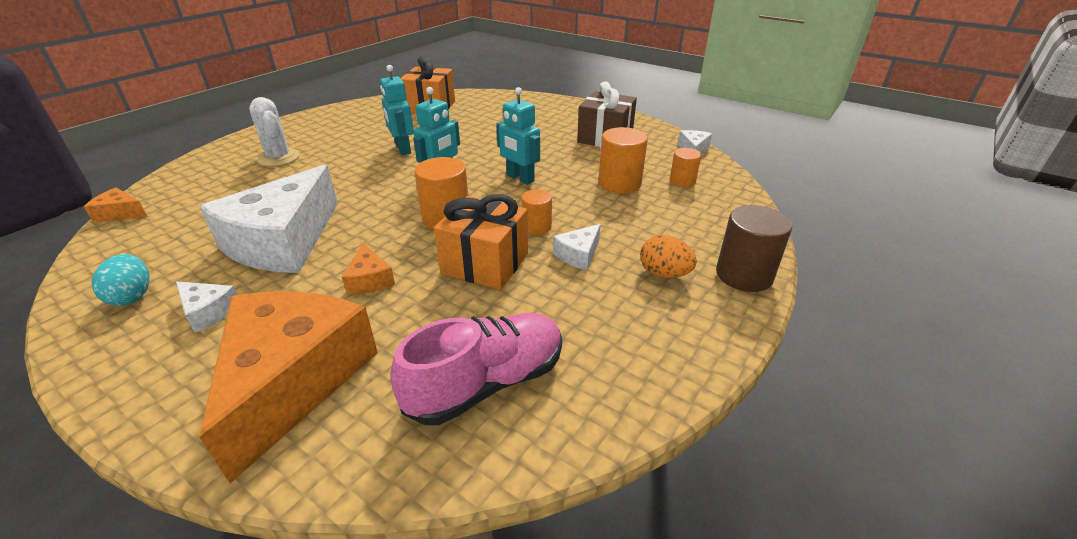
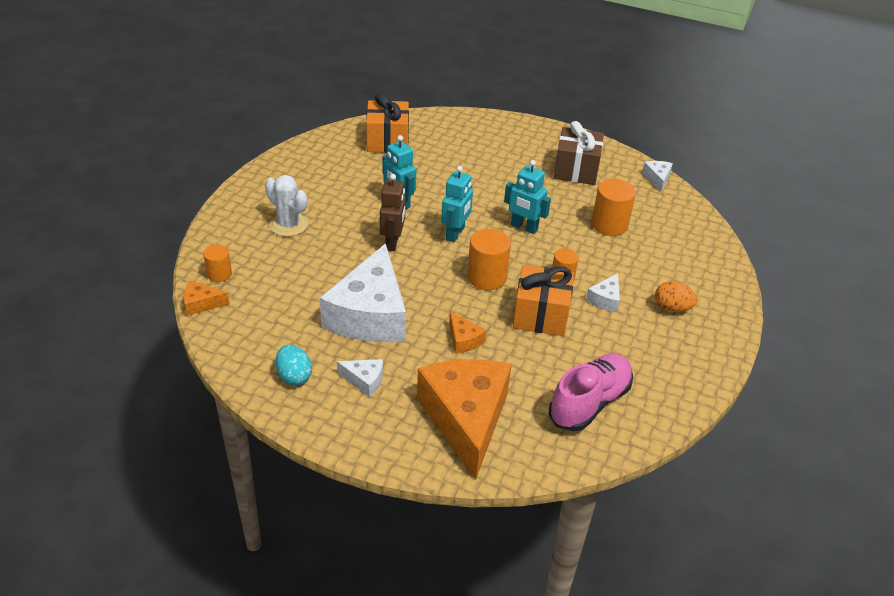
camera: 15 degrees left, 5 degrees up
orange cylinder [670,148,701,187] -> orange cylinder moved to [203,245,232,282]
brown cylinder [716,205,792,292] -> none
none -> brown robot [380,174,406,251]

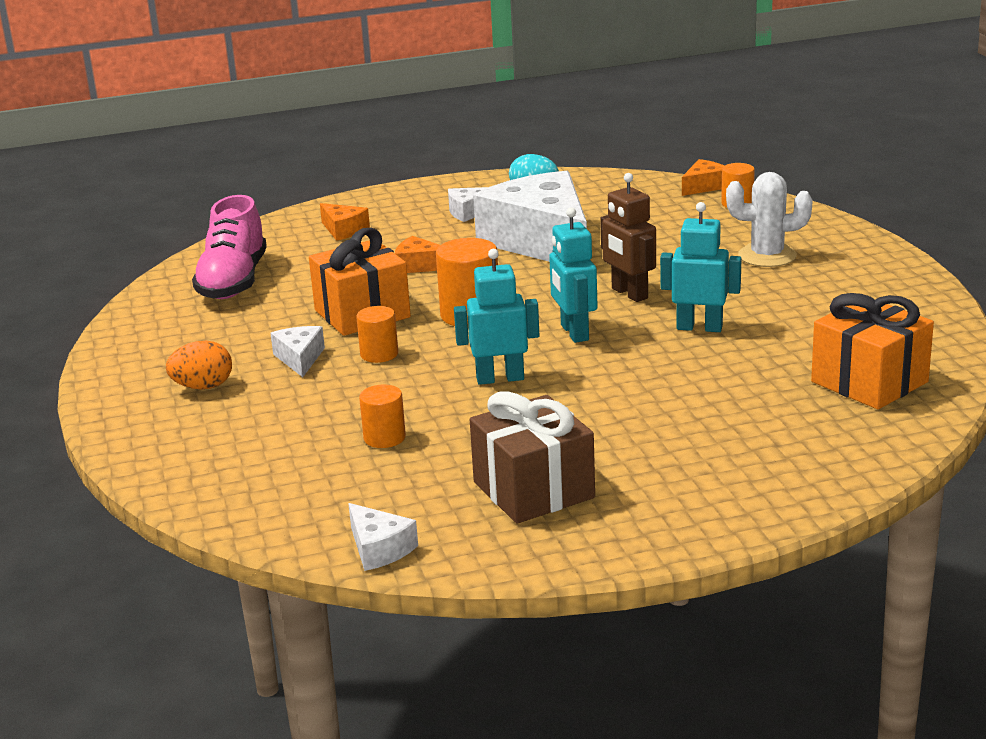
camera: 145 degrees right, 15 degrees down
orange cheese [417,359,512,480] -> orange cheese [320,203,370,241], size x0.41
orange cylinder [591,179,636,236] -> orange cylinder [359,384,406,448], size x0.61

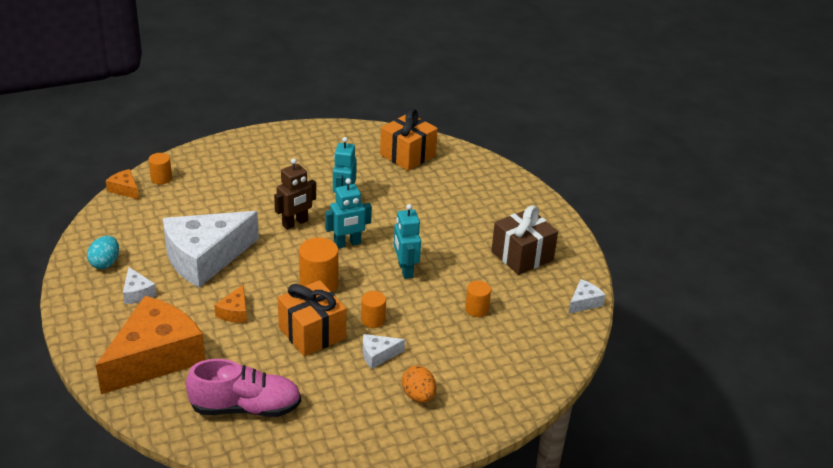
camera: 100 degrees left, 10 degrees up
orange cheese [320,203,370,241] -> orange cheese [96,296,205,394], size x2.44
white cactus [726,172,813,267] -> none

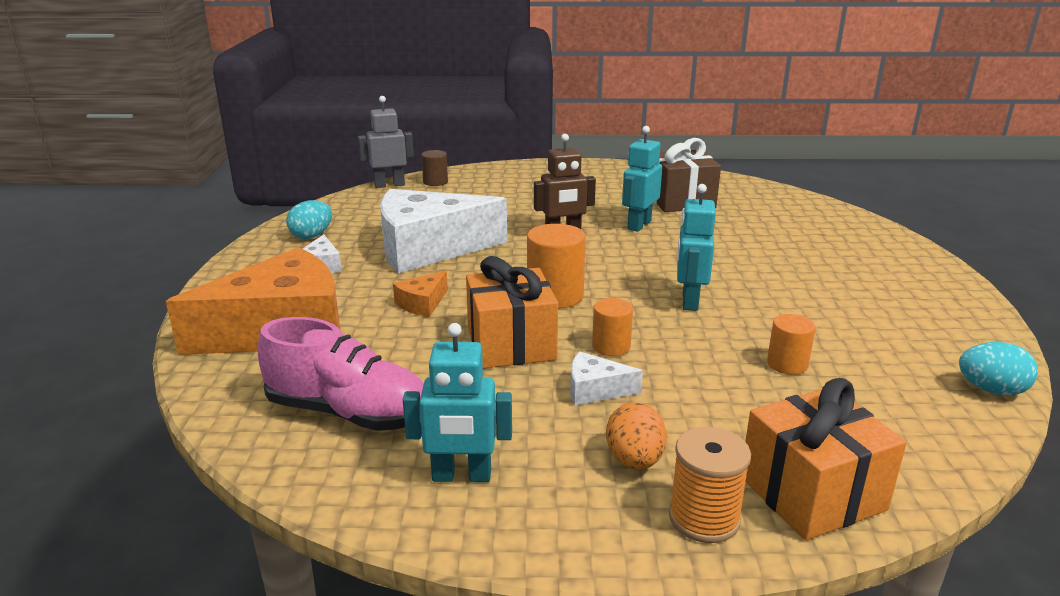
camera: 25 degrees right, 10 degrees down
orange cheese [106,169,139,199] -> grey robot [358,96,414,188]
orange cylinder [148,153,172,184] -> brown cylinder [421,150,448,186]
turquoise robot [325,178,372,249] -> turquoise robot moved to [403,323,512,482]
orange gift [380,109,438,171] -> orange gift moved to [745,378,907,540]
brown gift [491,205,558,275] -> brown gift moved to [655,138,721,212]
white cheese [568,279,606,314] -> turquoise egg [959,342,1038,396]
none -> orange spool [669,427,751,543]

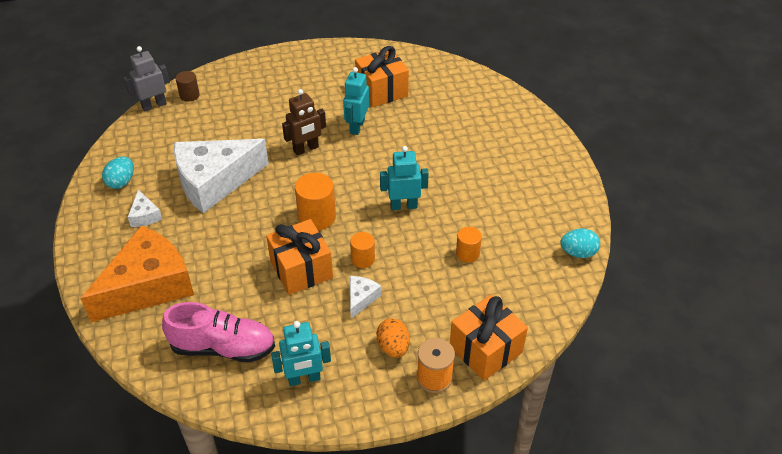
camera: 15 degrees left, 20 degrees up
orange cheese [393,271,448,317] -> none
white cheese [570,351,643,405] -> white cheese turned 120 degrees clockwise [350,276,381,319]
brown gift [655,138,721,212] -> orange gift [355,46,409,107]
turquoise robot [677,184,716,311] -> turquoise robot turned 90 degrees clockwise [380,146,429,210]

